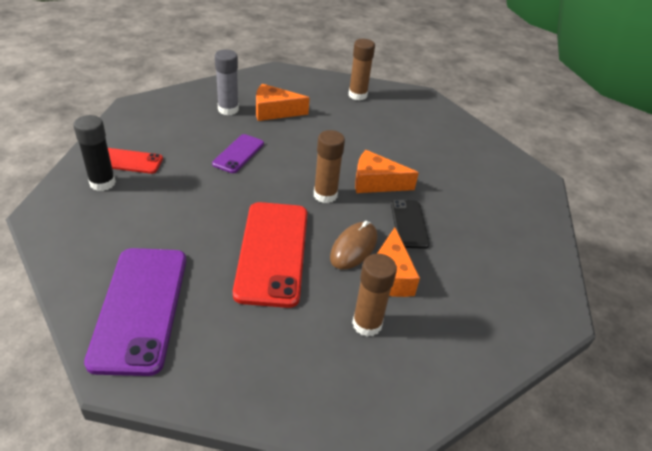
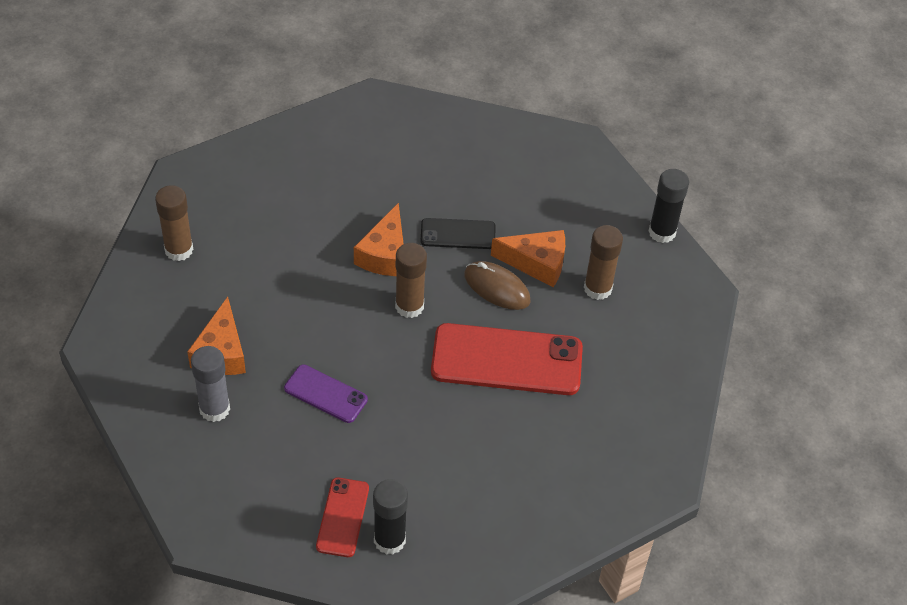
camera: 85 degrees left, 10 degrees up
purple phone [84,248,186,376] -> none
none -> black glue stick [648,169,689,243]

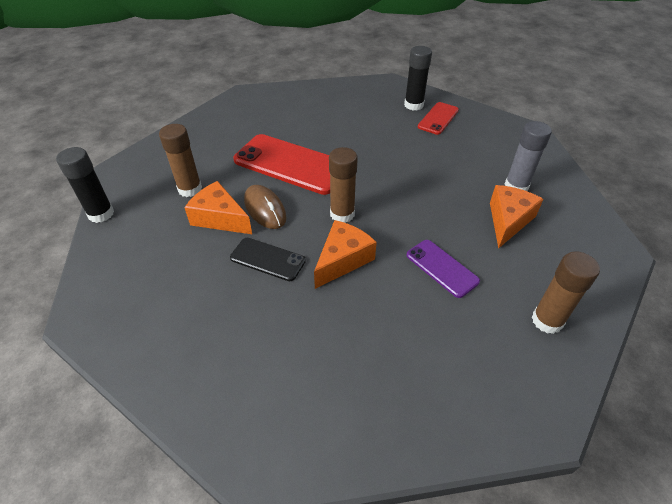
camera: 155 degrees left, 5 degrees down
purple phone [284,364,368,423] -> purple phone moved to [406,240,480,298]

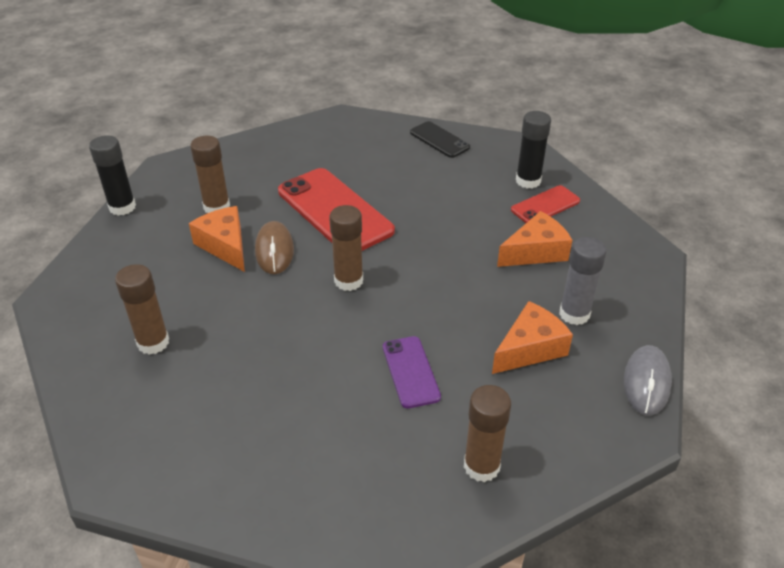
camera: 25 degrees right, 5 degrees down
black phone [230,238,306,281] -> black phone moved to [410,121,470,158]
orange cheese [314,220,377,289] -> orange cheese moved to [497,211,572,267]
none -> brown glue stick [115,264,169,355]
none -> grey mouse [624,345,672,415]

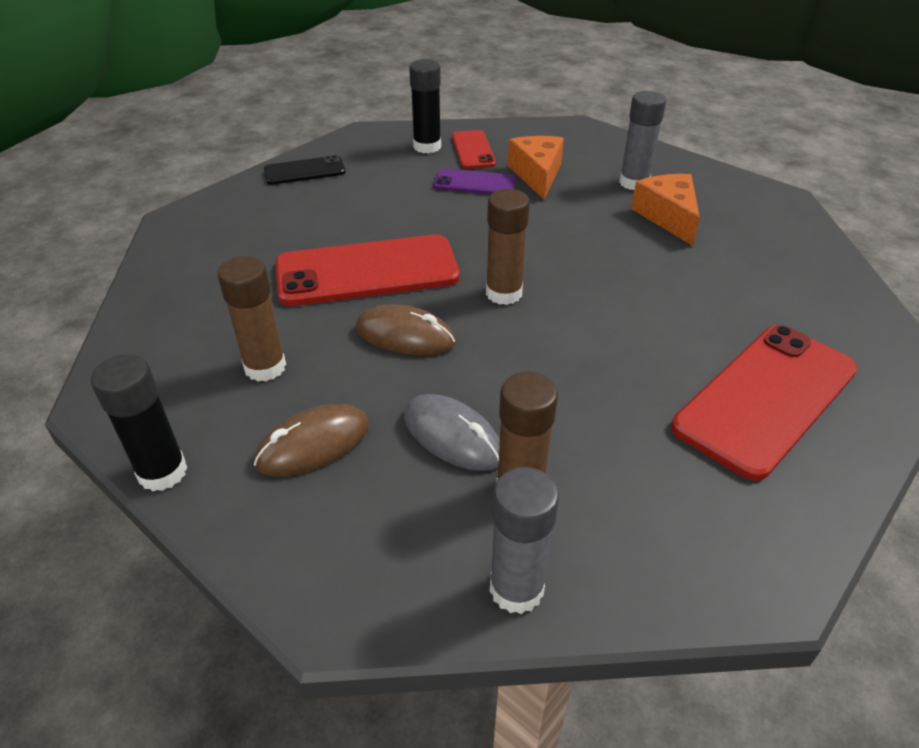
camera: 65 degrees left, 0 degrees up
orange cheese [189,206,245,272] -> none
purple phone [383,336,441,408] -> purple phone moved to [433,168,516,194]
brown glue stick [464,385,511,482] -> none
grey mouse [624,345,672,415] -> grey mouse moved to [404,394,500,471]
none -> brown mouse [254,404,370,476]
none -> grey glue stick [490,467,559,614]
none -> red phone [671,325,858,481]

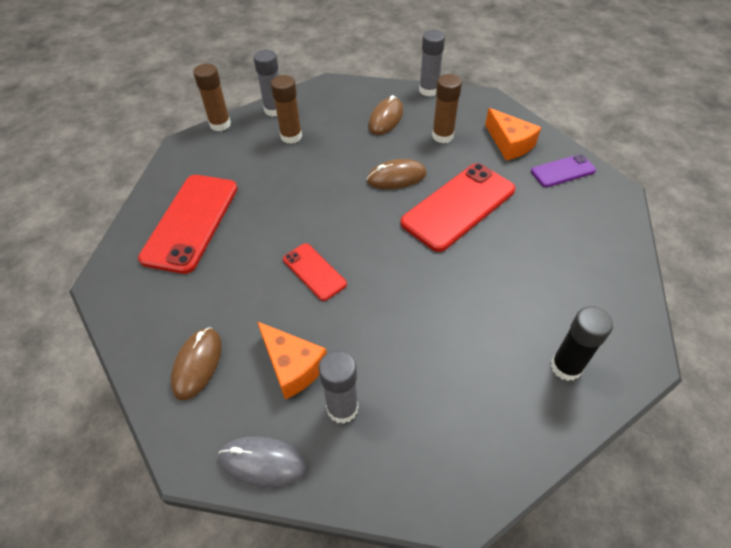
camera: 150 degrees right, 10 degrees up
black glue stick [91,354,187,491] -> grey glue stick [419,30,445,96]
black phone [264,155,345,185] -> none
grey mouse [404,394,500,471] -> grey mouse moved to [219,436,307,487]
purple phone [433,168,516,194] -> purple phone moved to [531,154,596,187]
red phone [452,130,496,169] -> red phone moved to [283,243,347,301]
brown glue stick [486,189,530,305] -> brown glue stick moved to [193,64,231,131]
orange cheese [508,136,564,200] -> orange cheese moved to [485,108,541,160]
none -> brown mouse [171,327,221,400]

